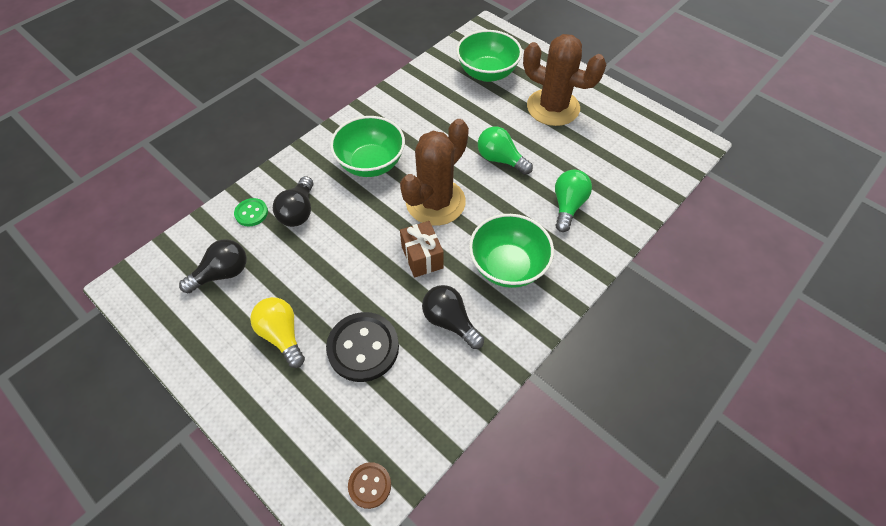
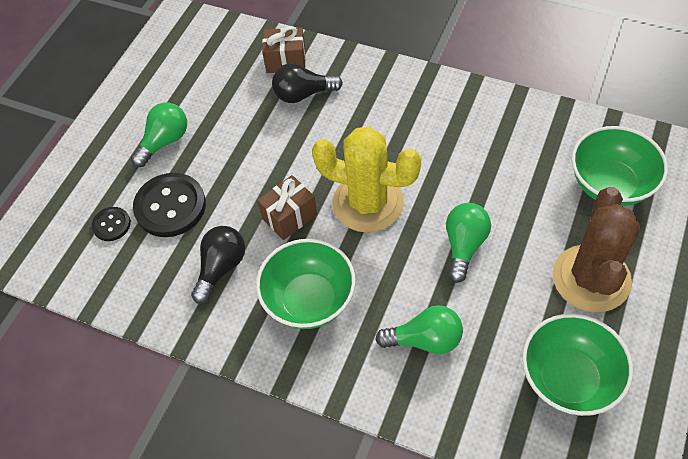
camera: 75 degrees right, 0 degrees up
black light bulb [179,239,247,293] -> none
green button [234,198,268,226] -> brown gift [262,26,306,73]
yellow light bulb [250,297,305,368] -> green light bulb [131,103,187,167]
green bowl [330,116,405,177] -> green bowl moved to [522,314,633,416]
brown button [348,462,391,509] -> none
brown cactus [400,119,469,226] -> yellow cactus [312,127,421,233]
none -> black button [92,207,131,241]

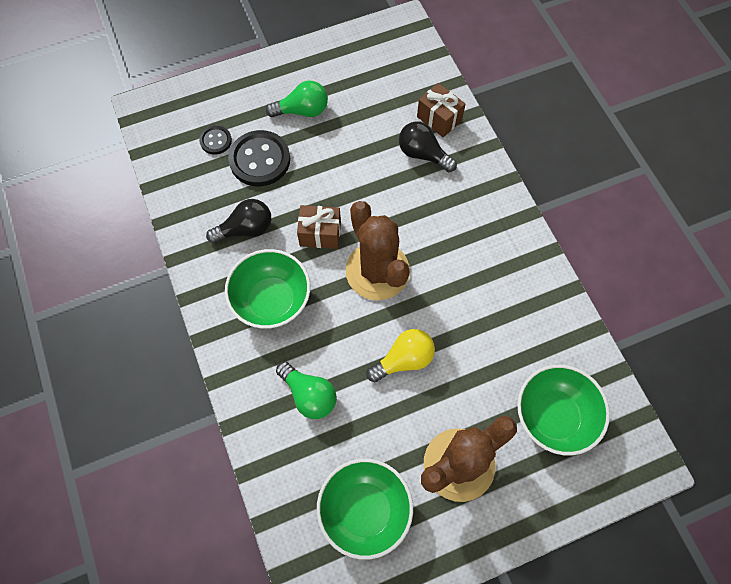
camera: 40 degrees right, 10 degrees up
yellow cactus [312,127,421,233] -> brown cactus [345,201,410,300]
green light bulb [446,203,491,283] -> yellow light bulb [366,329,435,382]

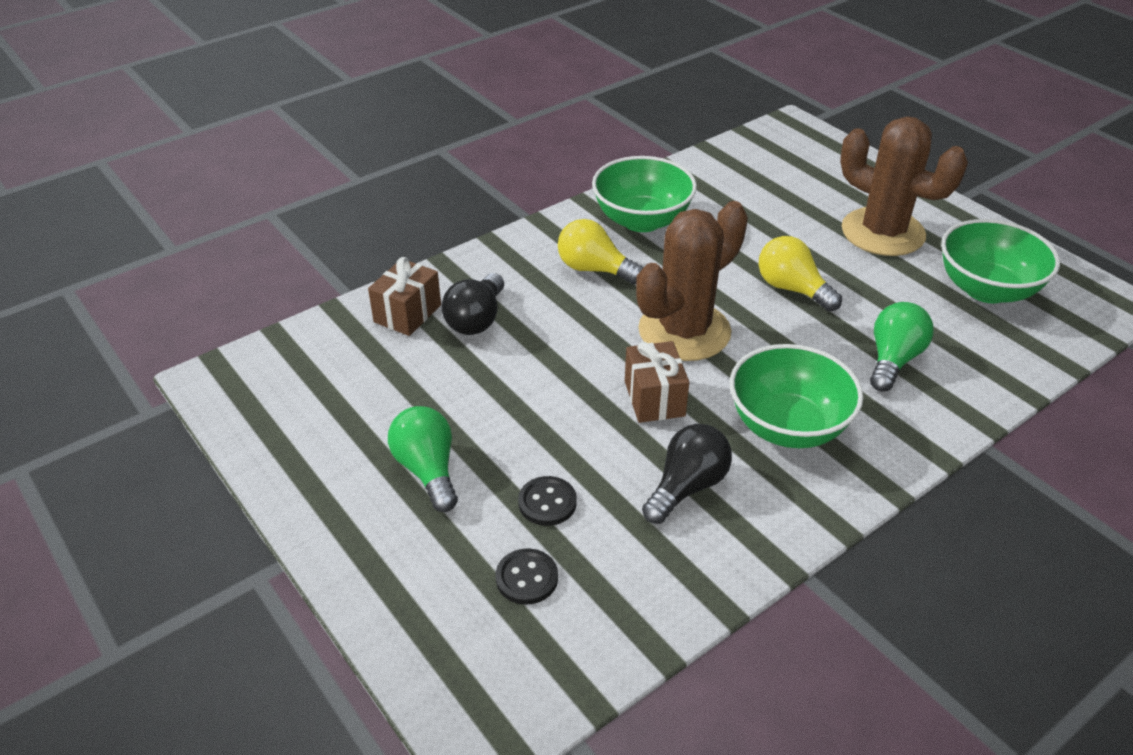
camera: 105 degrees left, 25 degrees down
black light bulb [206,199,271,244] -> black light bulb turned 75 degrees clockwise [642,424,732,524]
black button [228,130,290,186] -> black button [518,476,577,526], size x0.53
green bowl [517,365,610,456] -> green bowl moved to [592,156,697,232]
none -> yellow light bulb [558,219,643,284]

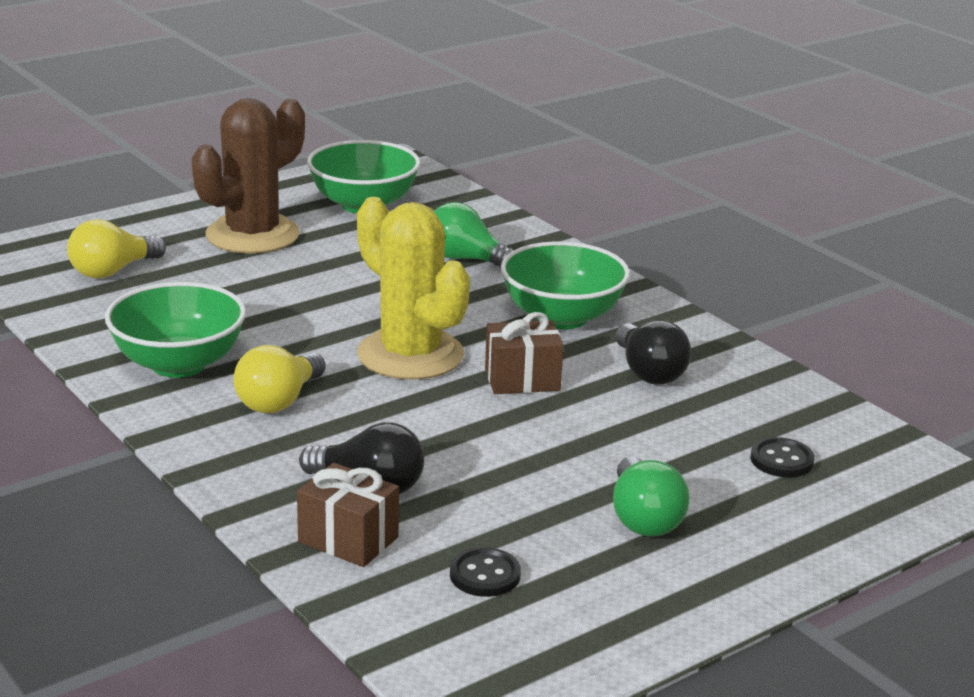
camera: 90 degrees left, 15 degrees down
green light bulb [388,406,458,512] -> green light bulb turned 75 degrees counterclockwise [613,457,690,536]
black button [518,476,577,526] -> black button moved to [450,547,521,597]
brown cactus [636,201,748,361] -> yellow cactus [357,197,470,380]
black light bulb [642,424,732,524] -> black light bulb turned 150 degrees counterclockwise [615,320,691,385]
yellow light bulb [759,236,842,311] -> yellow light bulb moved to [67,219,166,278]

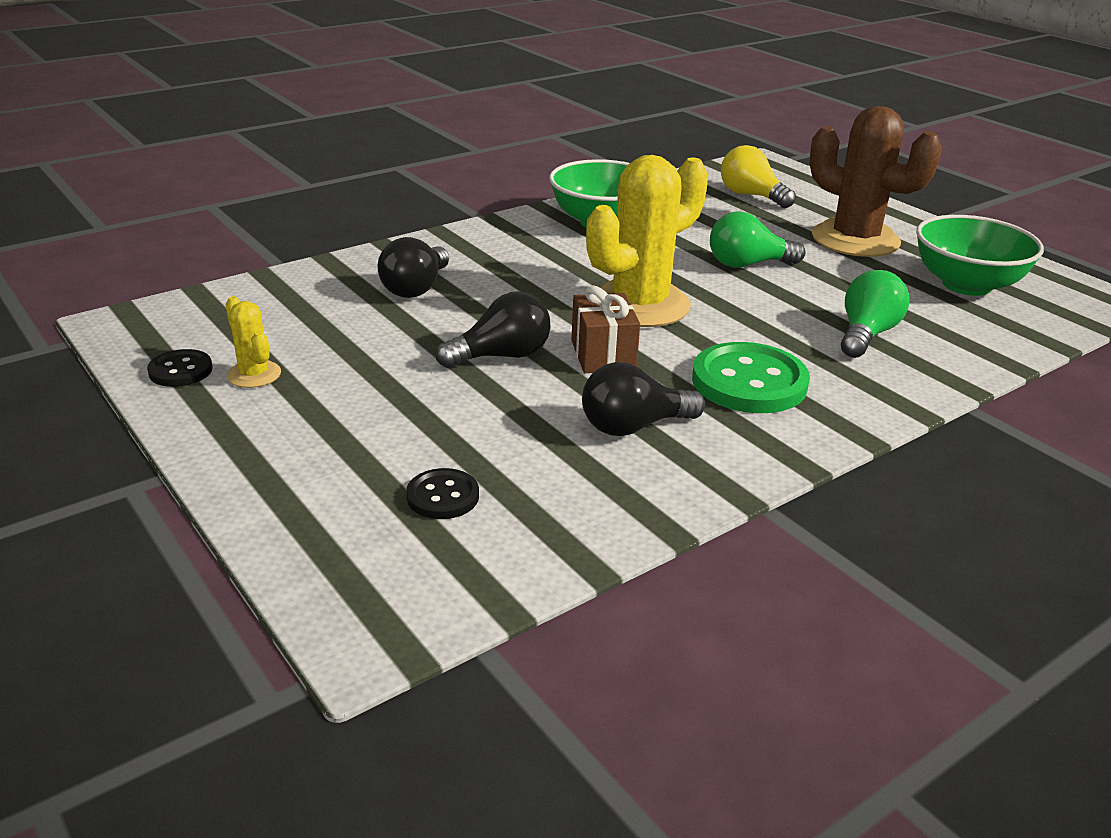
camera: 90 degrees right, 5 degrees up
yellow light bulb [234,345,326,414] -> none
brown gift [297,463,399,567] -> none
black button [450,547,521,597] -> black button moved to [147,349,213,387]
green bowl [501,242,630,329] -> green button [692,342,810,413]
green light bulb [613,457,690,536] -> green light bulb moved to [710,211,806,268]
none -> yellow cactus [226,296,281,388]
none -> black light bulb [436,291,551,368]

